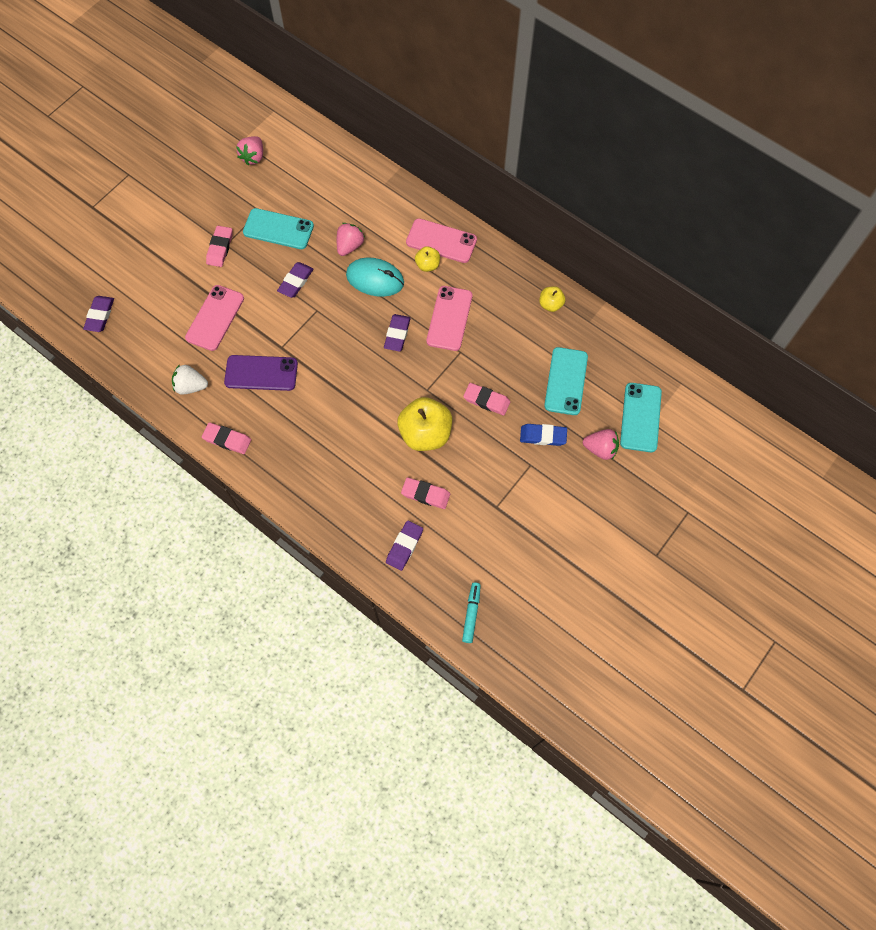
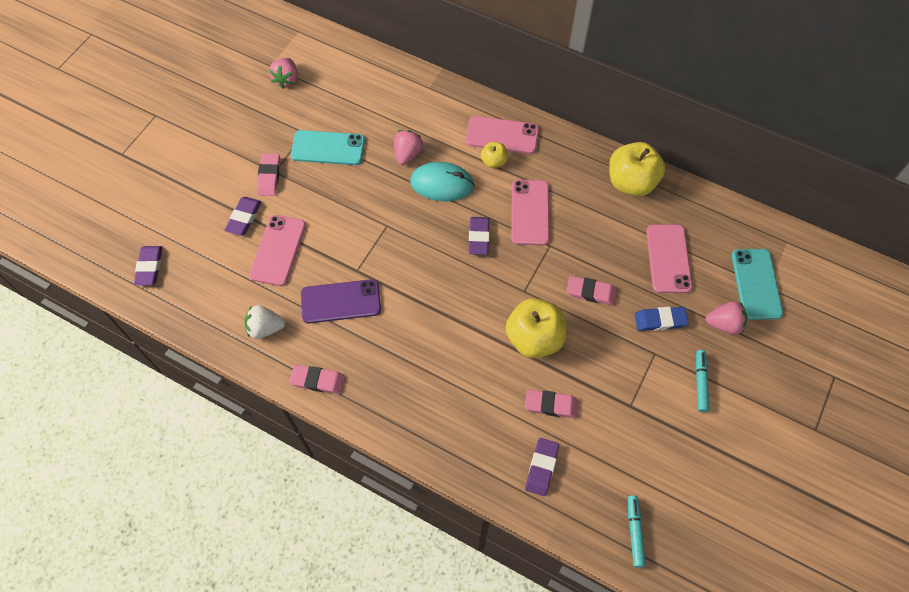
camera: 10 degrees left, 5 degrees down
purple eraser [277,262,313,298] -> purple eraser moved to [225,197,261,235]
yellow apple [539,286,565,312] -> yellow apple [609,142,665,196], size x1.99
turquoise phone [544,347,588,415] -> pink phone [646,225,692,293]
none -> turquoise marker [695,350,709,412]

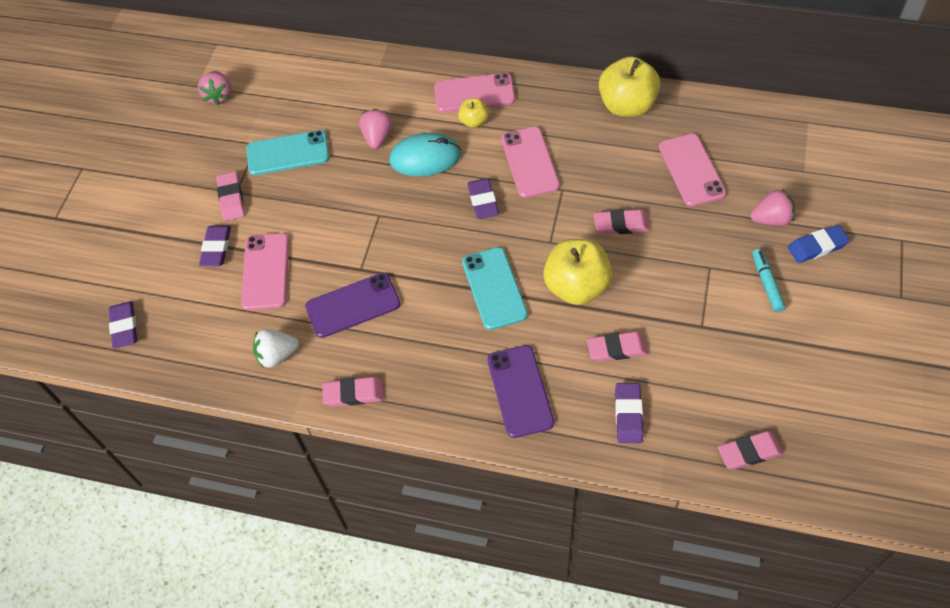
camera: 10 degrees left, 5 degrees down
turquoise marker [628,495,646,567] -> pink eraser [718,431,783,470]
blue eraser [635,307,689,331] -> blue eraser moved to [788,225,850,263]
turquoise phone [731,249,783,320] -> turquoise phone moved to [462,247,528,330]
none -> purple phone [487,345,554,438]

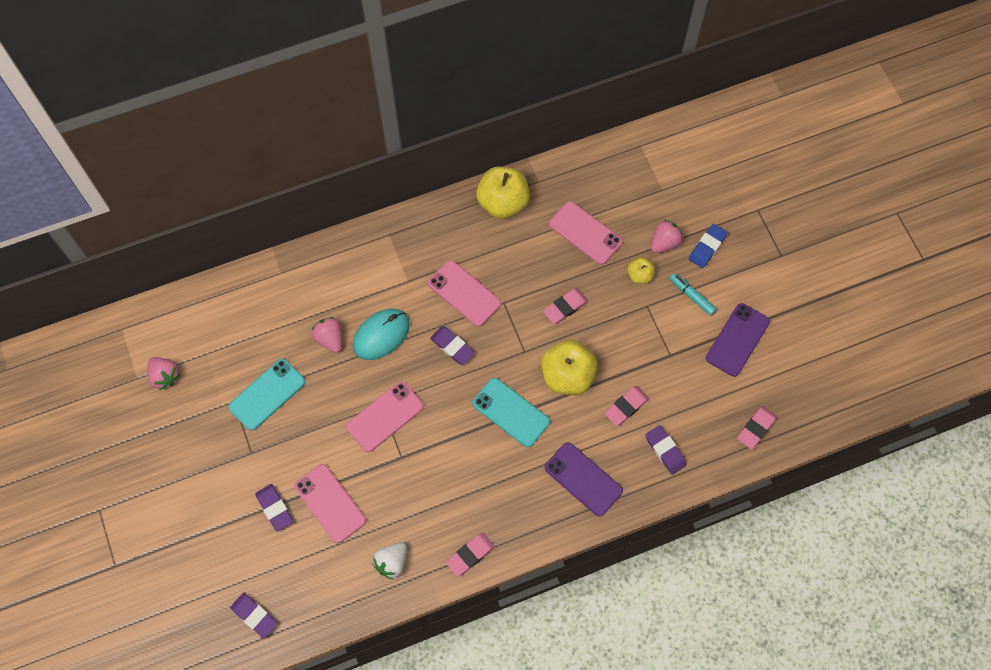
camera: 40 degrees left, 10 degrees up
pink eraser [216,171,244,221] -> none
purple phone [305,273,400,338] -> purple phone moved to [706,303,770,377]
pink phone [434,73,515,113] -> pink phone moved to [346,381,424,452]
yellow apple [458,98,489,128] -> yellow apple moved to [628,257,655,284]

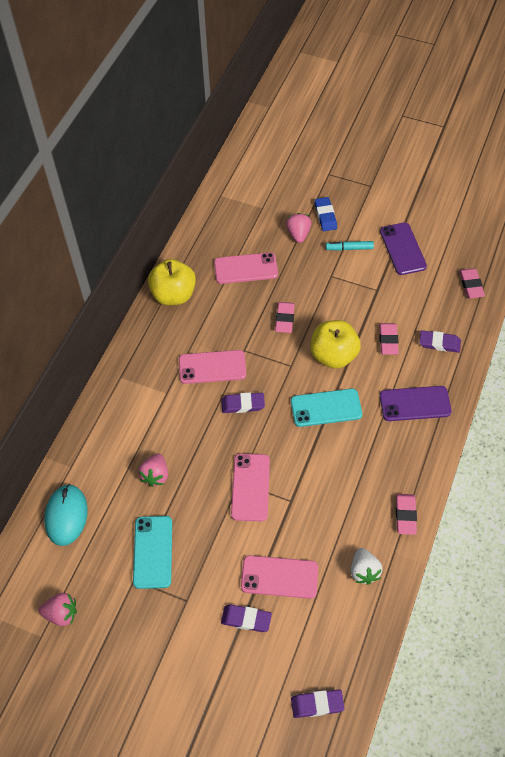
camera: 45 degrees left, 10 degrees down
pink strawberry [312,317,342,353] -> pink strawberry turned 90 degrees counterclockwise [138,454,168,487]
turquoise mouse [353,309,410,360] -> turquoise mouse moved to [44,484,88,546]
yellow apple [628,257,655,284] -> none

